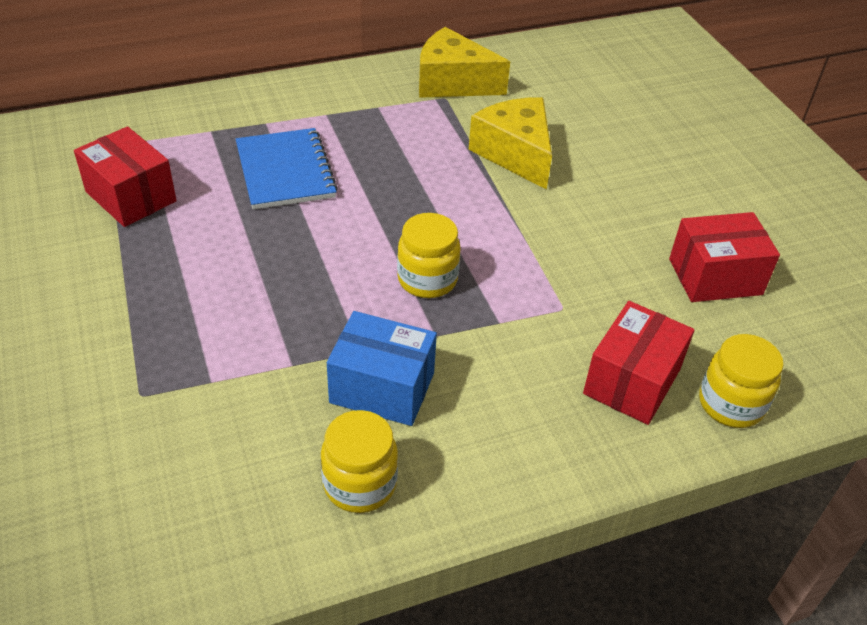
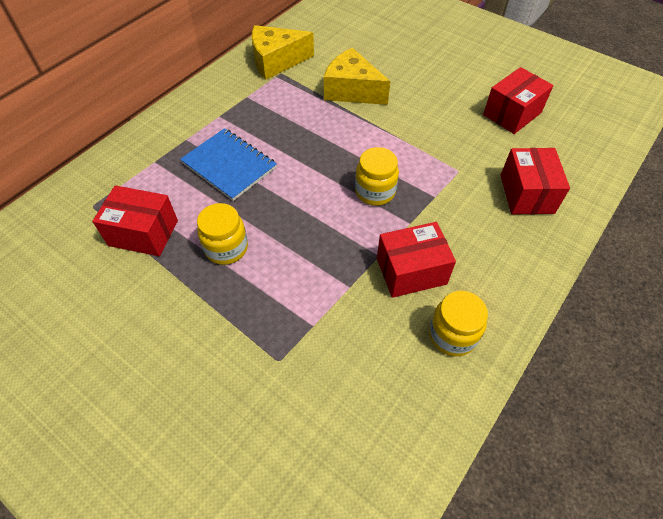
camera: 30 degrees left, 10 degrees up
blue box [327,311,437,426] -> red box [377,222,456,298]
yellow jar [699,334,783,428] -> yellow jar moved to [197,203,248,265]

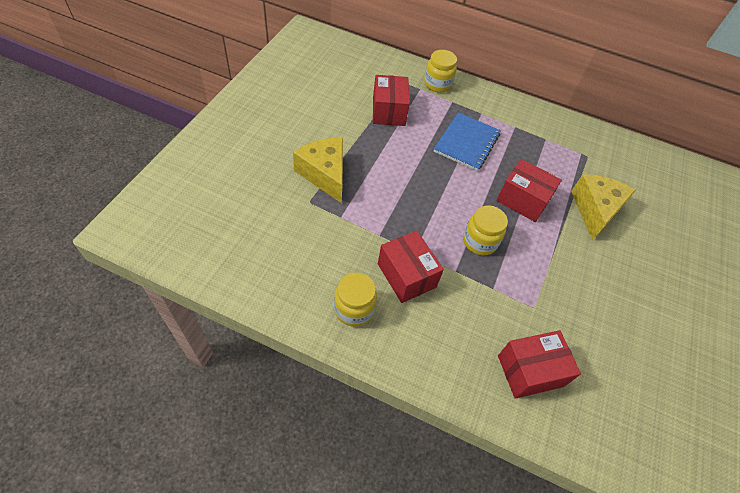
camera: 70 degrees right, 0 degrees up
yellow jar [197,203,248,265] -> yellow jar moved to [424,50,457,93]
yellow cheese [252,25,314,80] -> yellow cheese moved to [293,138,343,203]
red box [483,67,554,134] -> red box moved to [496,159,562,222]

